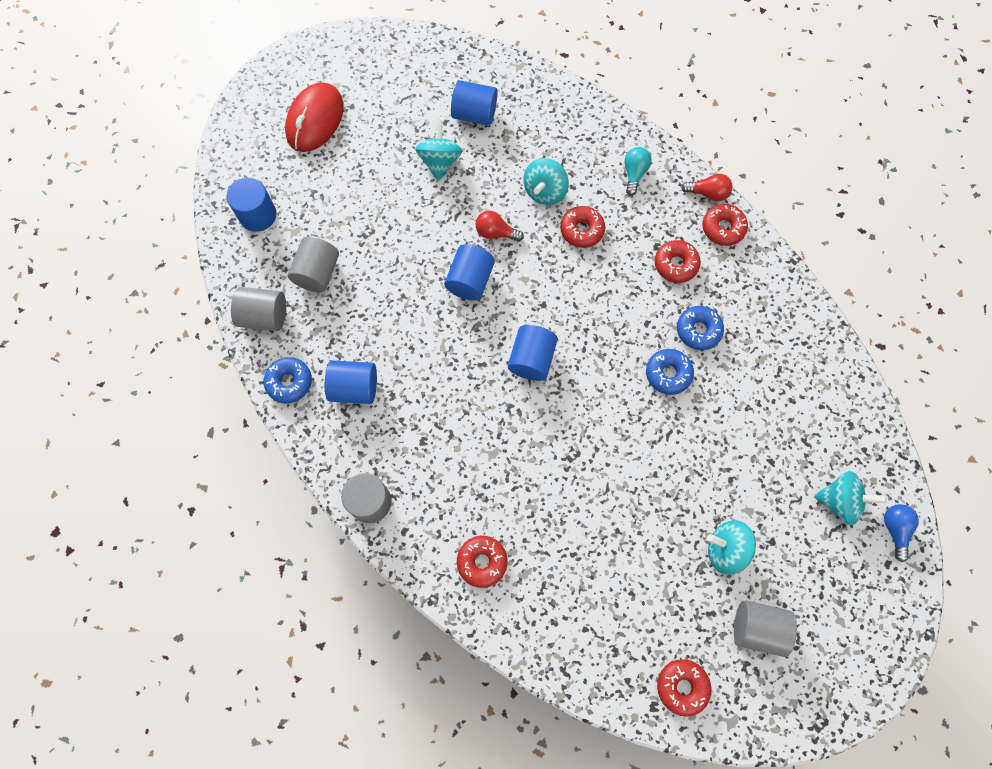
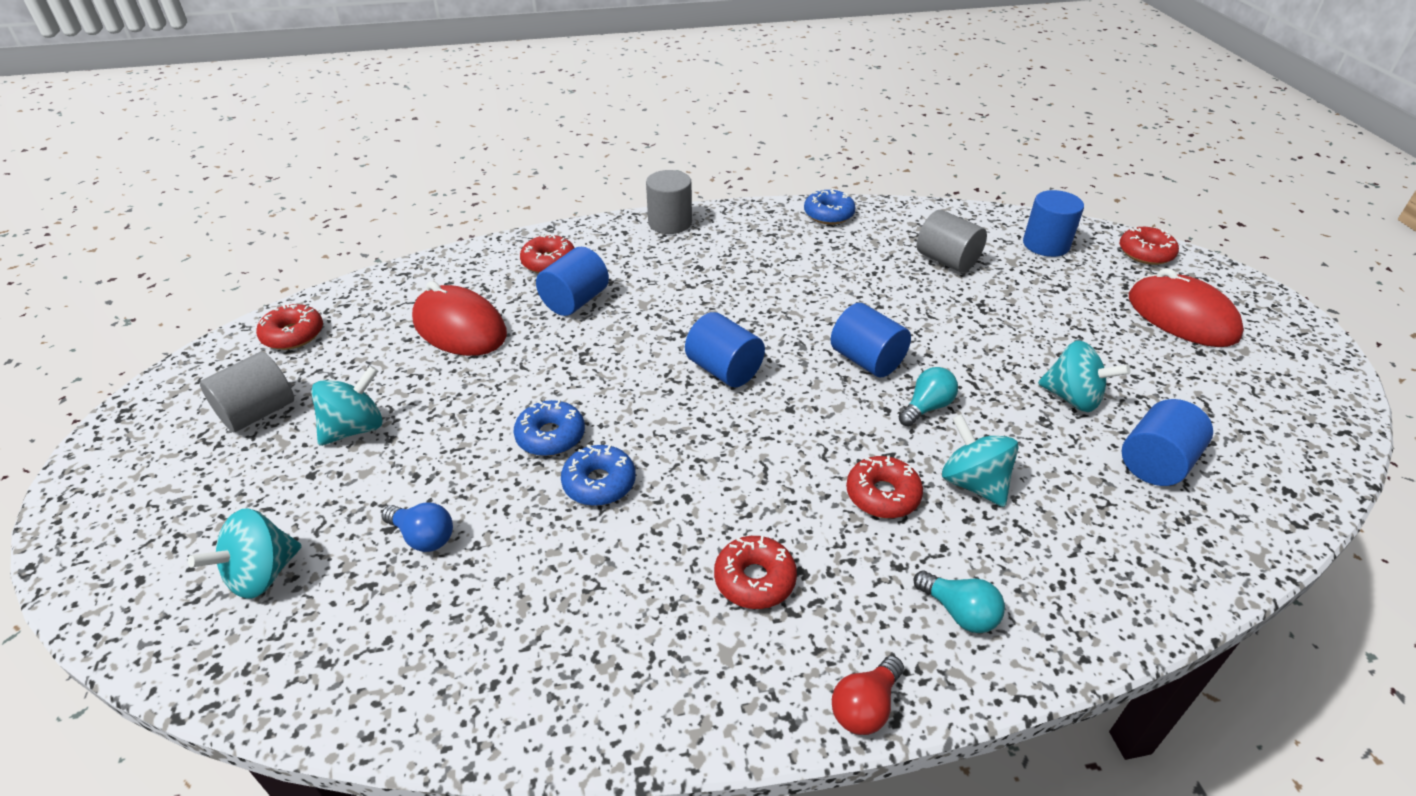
camera: 120 degrees right, 30 degrees down
grey cylinder [231,287,286,331] -> none
blue cylinder [325,360,377,404] -> blue cylinder moved to [536,247,609,316]
red light bulb [476,211,524,242] -> turquoise light bulb [899,367,958,427]
blue donut [677,306,724,350] -> blue donut moved to [514,400,585,456]
red donut [702,204,748,246] -> red donut moved to [1119,227,1179,265]
blue light bulb [884,504,919,562] -> blue light bulb moved to [381,503,453,552]
none -> red mouse [412,281,507,356]

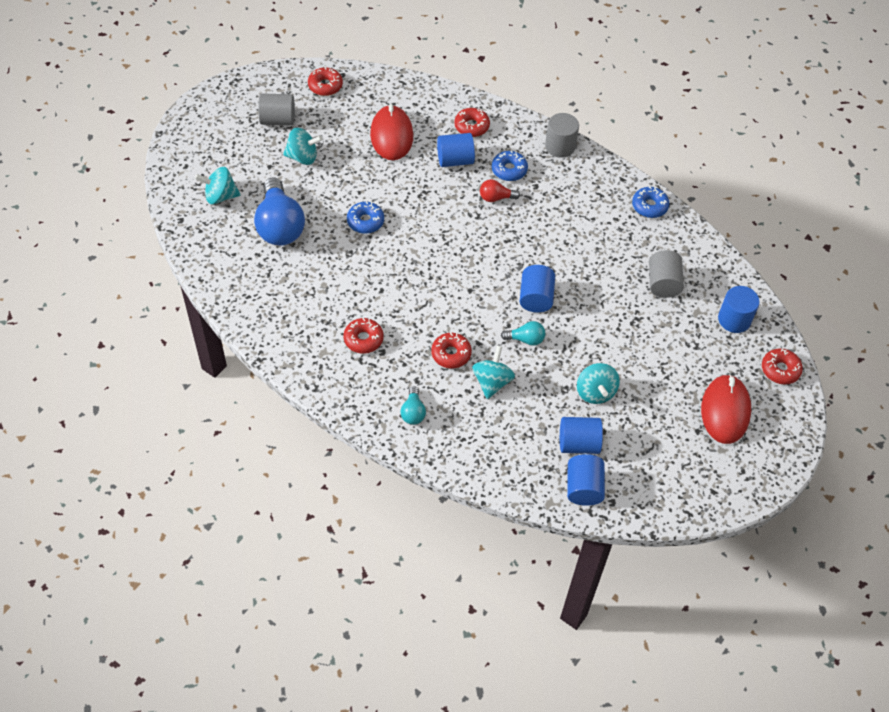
camera: 45 degrees right, 15 degrees up
blue light bulb [381,503,453,552] -> blue light bulb [254,177,305,246], size x2.14
blue donut [561,444,636,506] -> blue donut moved to [492,150,528,181]
blue cylinder [685,312,765,387] -> blue cylinder moved to [567,454,605,506]
red light bulb [832,656,904,735] -> red light bulb moved to [480,179,520,202]

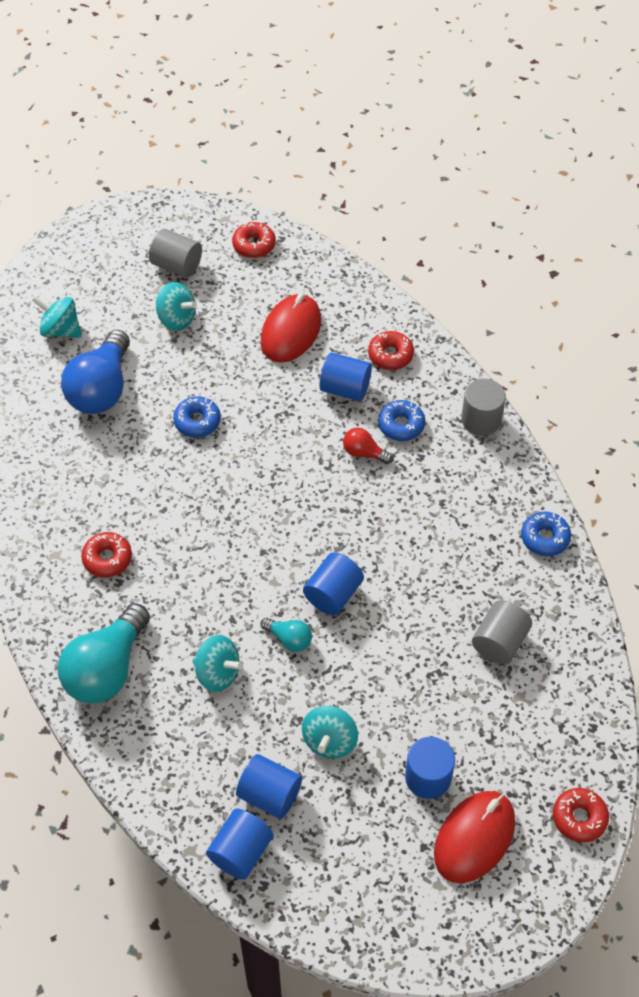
camera: 30 degrees right, 0 degrees up
turquoise light bulb [401,386,426,425] -> turquoise light bulb [58,603,150,704], size x2.14
red donut [431,333,472,369] -> none
turquoise spinning top [472,346,515,399] -> turquoise spinning top turned 75 degrees clockwise [193,635,243,692]
blue cylinder [718,286,760,333] -> blue cylinder moved to [405,737,455,799]

